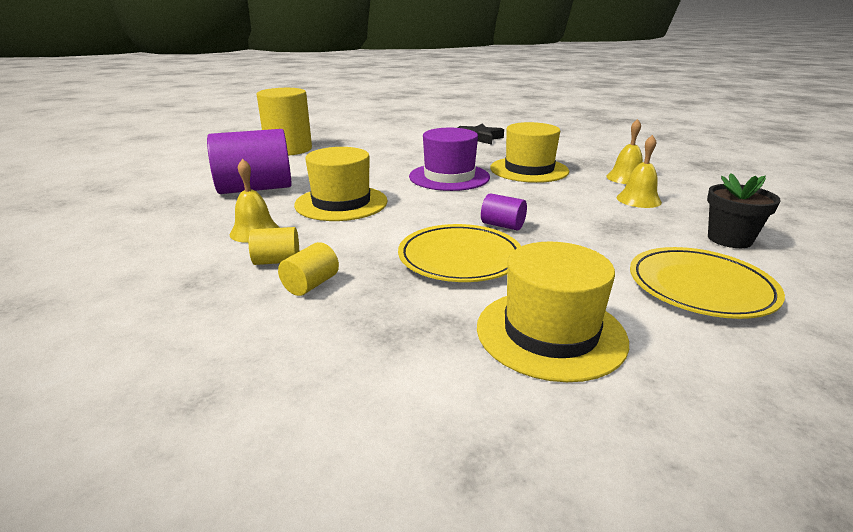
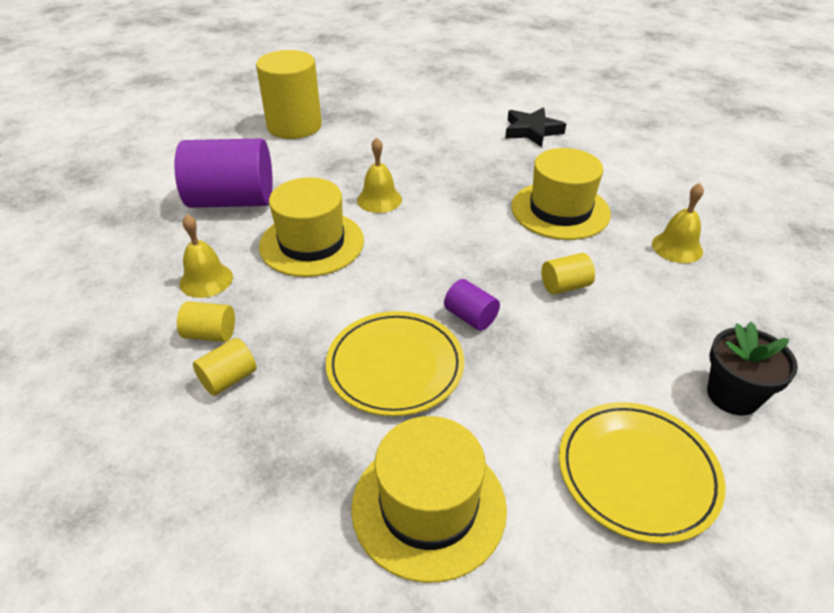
camera: 15 degrees right, 15 degrees up
purple hat [409,128,490,191] -> none
yellow bell [617,135,662,208] -> yellow bell moved to [357,137,402,213]
none -> yellow cylinder [541,253,595,295]

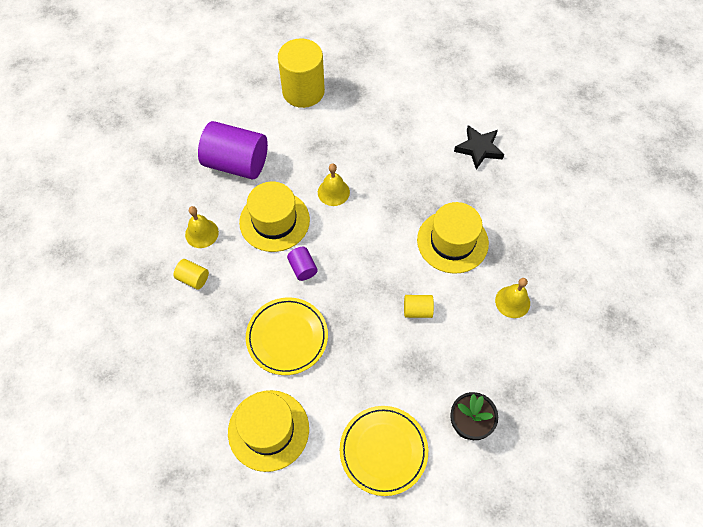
camera: 20 degrees right, 20 degrees up
yellow cylinder [193,338,257,396] -> none
purple cylinder [444,279,500,331] -> purple cylinder moved to [287,247,318,281]

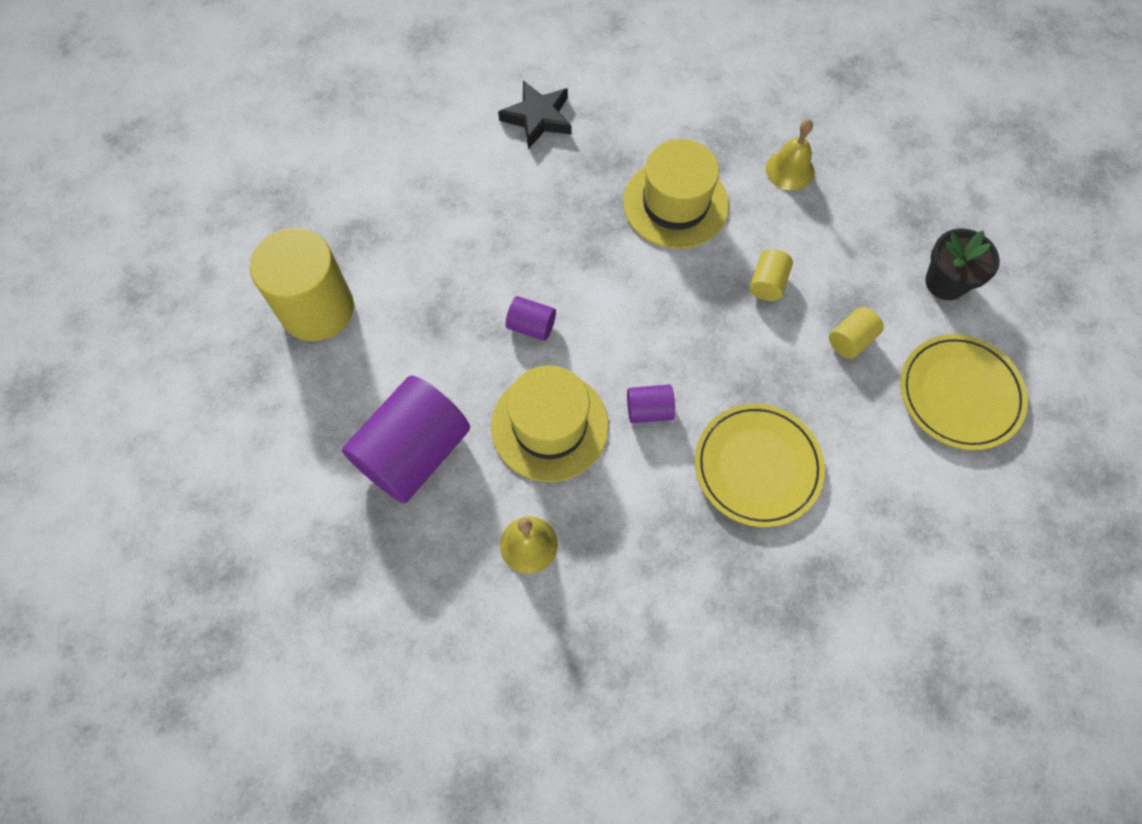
camera: 70 degrees left, 5 degrees up
yellow cylinder [174,259,209,290] -> yellow cylinder moved to [829,307,884,359]
yellow hat [228,390,309,472] -> none
yellow bell [318,163,350,206] -> purple cylinder [506,296,556,341]

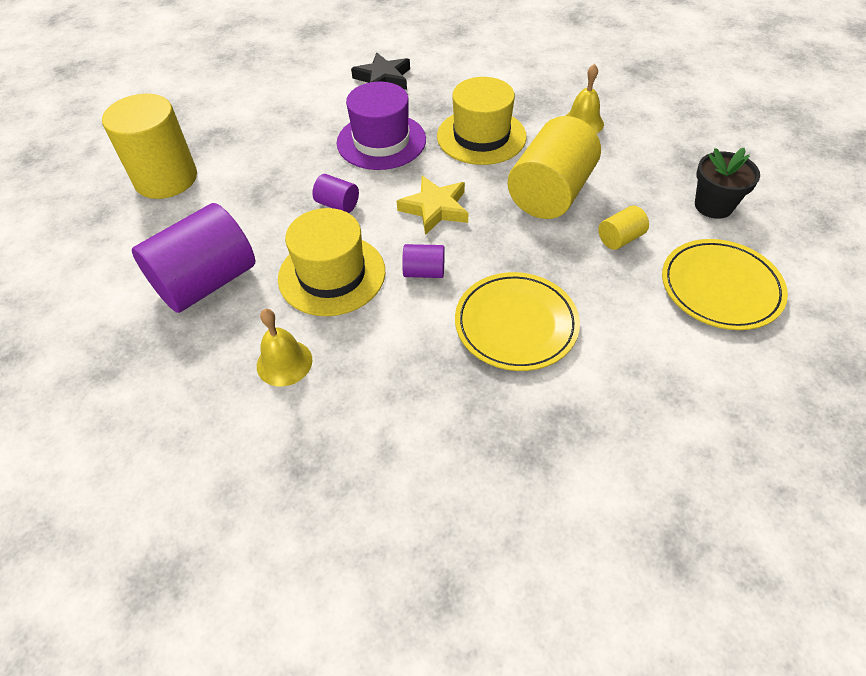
camera: 10 degrees right, 15 degrees down
yellow cylinder [750,249,793,301] -> yellow cylinder [508,116,601,219], size x2.22
none -> purple hat [337,82,426,170]
none -> yellow star [397,176,468,235]

